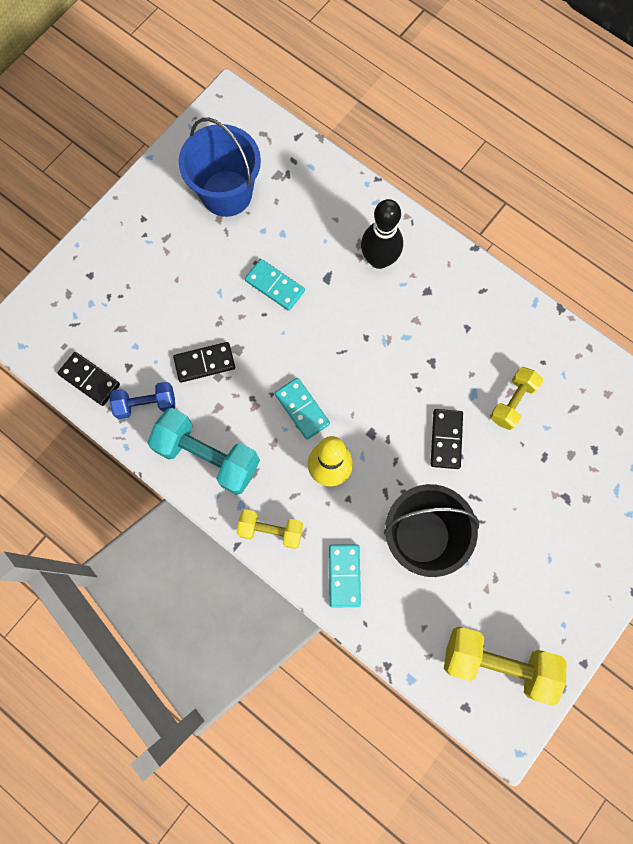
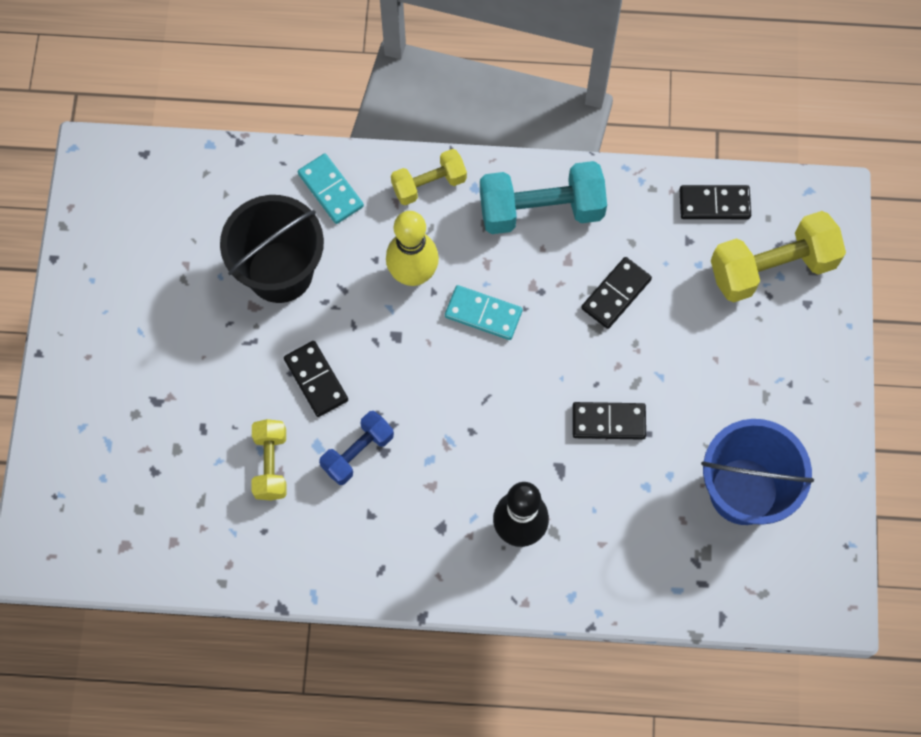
camera: 145 degrees right, 5 degrees down
blue dumbbell [110,382,175,419] -> blue dumbbell moved to [319,411,394,485]
turquoise domino [245,259,305,311] -> black domino [572,402,646,440]
yellow dumbbell [444,627,567,706] -> yellow dumbbell moved to [711,211,846,302]

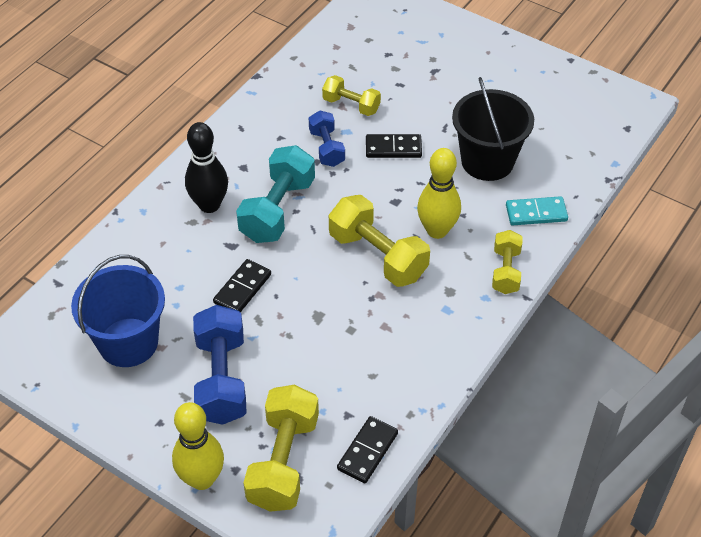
camera: 120 degrees right, 20 degrees down
turquoise domino [445,285,523,340] -> yellow dumbbell [329,195,430,287]
turquoise dumbbell [480,161,607,234] -> turquoise dumbbell moved to [236,145,315,243]
black domino [581,257,652,329] -> none
none -> yellow bowling pin [172,402,224,490]
none -> blue dumbbell [193,305,247,425]

